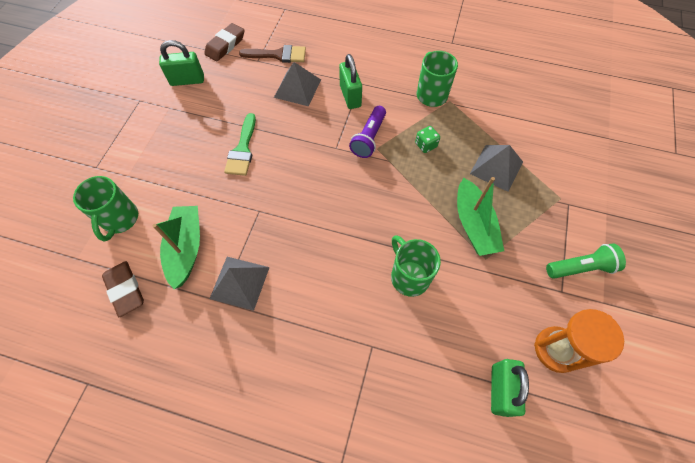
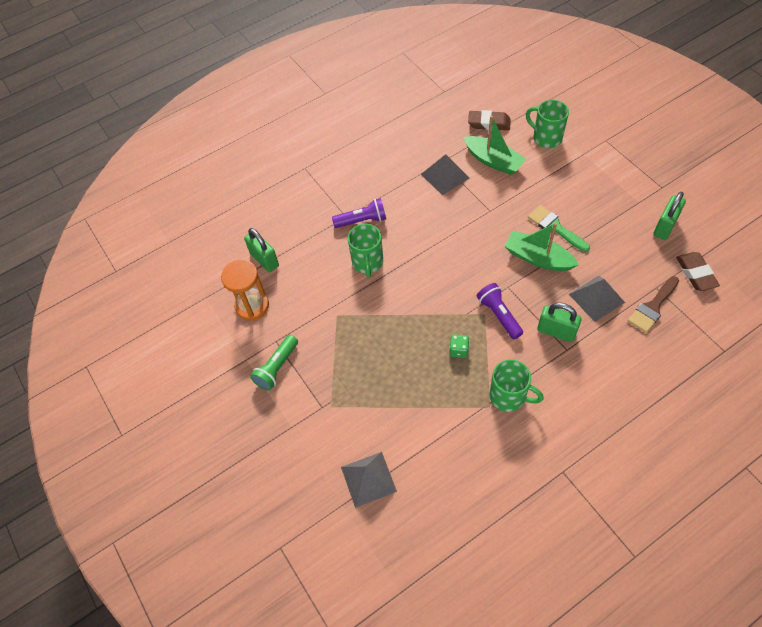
camera: 135 degrees right, 5 degrees down
green mug [391,235,441,297] -> green mug turned 75 degrees clockwise [348,224,383,277]
green boat [457,177,504,256] -> green boat moved to [505,222,579,271]
grey pyramid [470,145,523,192] -> grey pyramid moved to [341,452,397,508]
none -> purple flashlight [332,198,386,228]

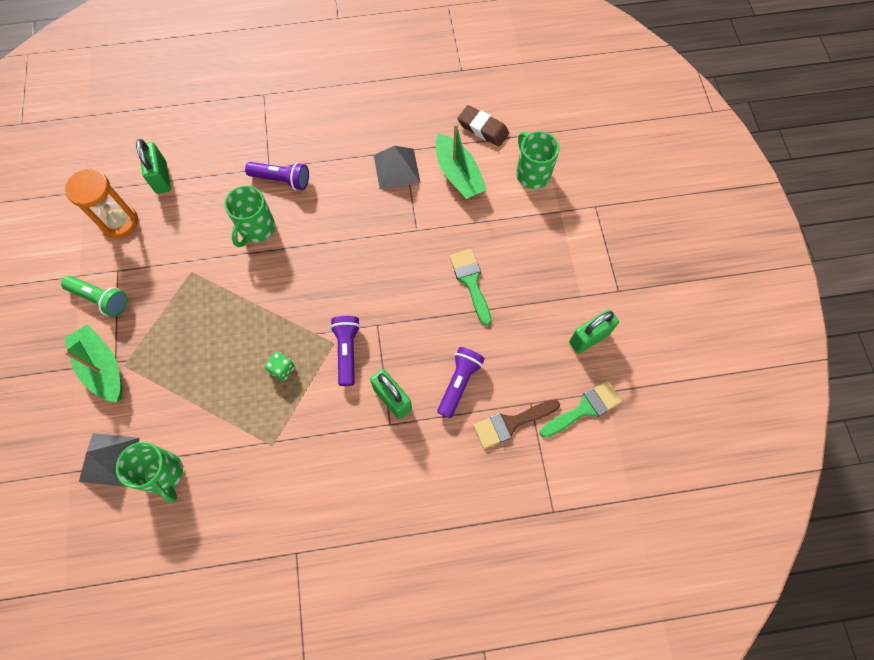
camera: 20 degrees right, 10 degrees up
green flashlight [250,335,298,391] -> green flashlight turned 120 degrees counterclockwise [61,276,128,317]
green mug [490,359,544,412] -> green mug moved to [116,442,183,503]
green boat [505,222,579,271] -> green boat moved to [63,324,122,402]
grey pyramid [569,275,625,322] -> purple flashlight [437,347,485,418]
brown eraser [676,252,720,291] -> green brush [540,380,622,438]

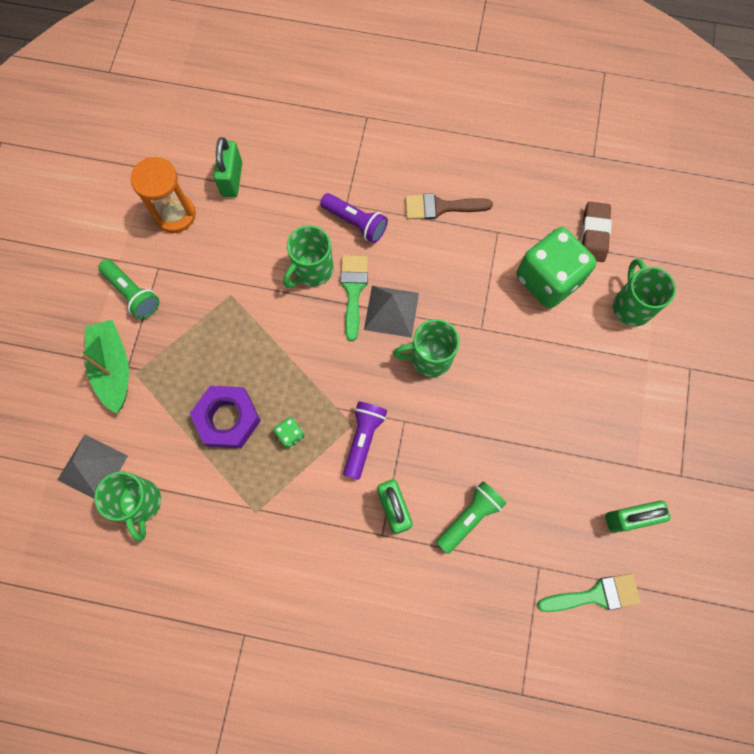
camera: 20 degrees right, 5 degrees up
grey pyramid [374,146,421,189] -> grey pyramid moved to [364,286,419,338]
green boat [435,123,487,199] -> green dice [516,227,597,309]
purple flashlight [437,347,485,418] -> green flashlight [436,481,506,554]
green brush [450,249,492,326] -> green brush moved to [340,255,368,341]
brown eraser [457,105,509,147] -> brown eraser turned 45 degrees clockwise [581,202,612,262]
brown brush [473,399,560,449] -> brown brush moved to [405,193,493,220]
none -> purple nut [190,386,261,448]
none -> green mug [393,319,459,377]

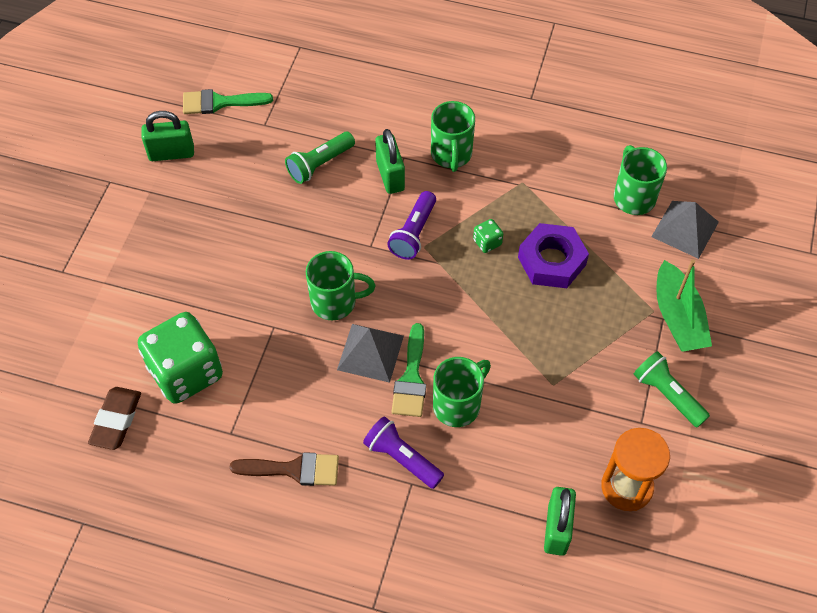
camera: 175 degrees left, 15 degrees down
green mug [613,259,676,326] -> green mug moved to [431,101,475,172]

